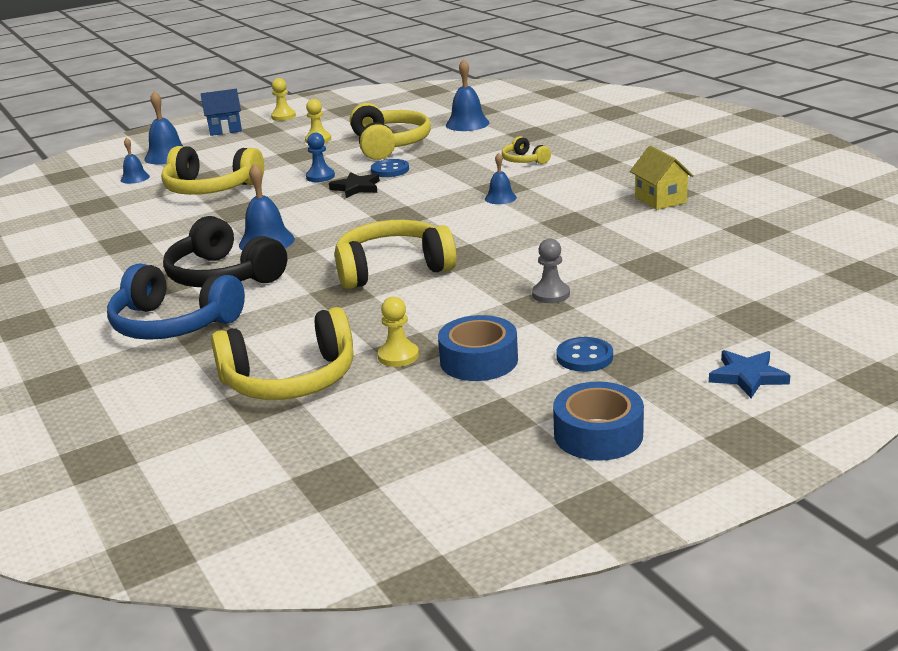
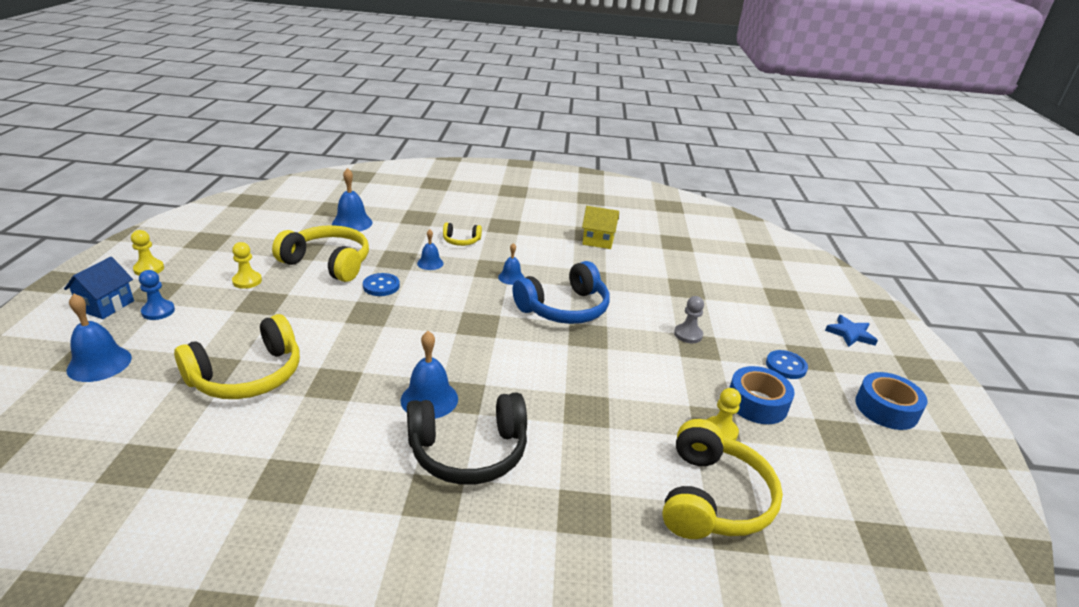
camera: 60 degrees left, 5 degrees up
blue headphones [107,264,245,340] -> blue headphones moved to [513,261,609,324]
blue bell [121,138,150,184] -> blue bell moved to [417,229,444,270]
blue pawn [306,133,335,182] -> blue pawn moved to [139,270,175,320]
black star [329,172,380,198] -> none
yellow headphones [335,220,456,289] -> none

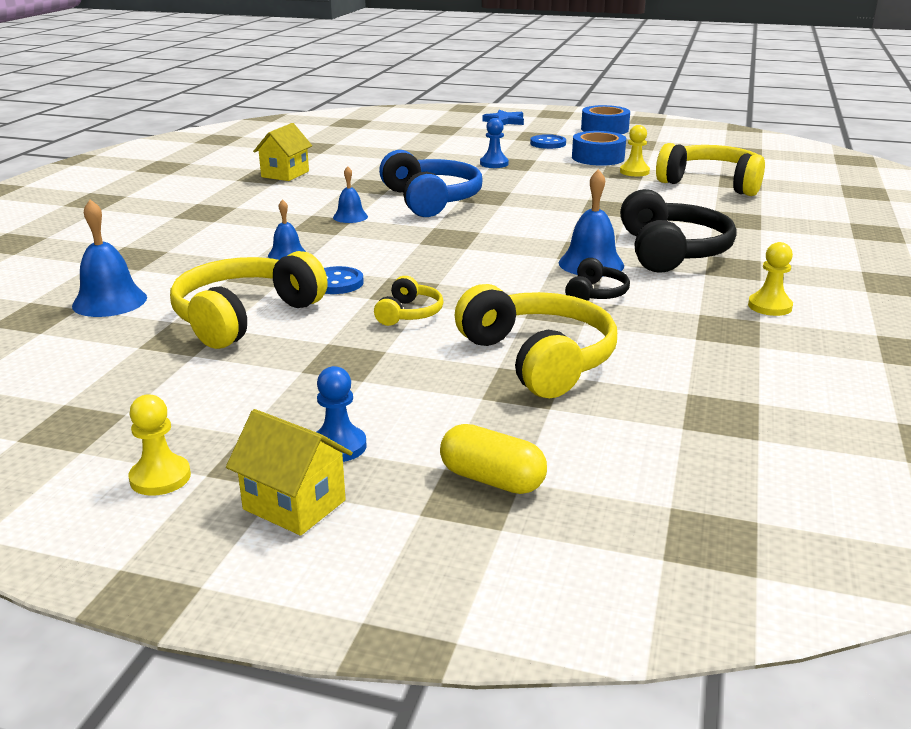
camera: 75 degrees left, 5 degrees down
blue house [64,257,134,319] -> yellow house [226,409,353,536]
blue bell [67,294,132,382] -> yellow capsule [440,424,547,494]
yellow pawn [232,242,262,289] -> yellow pawn moved to [748,242,793,316]
yellow headphones [443,223,482,246] -> yellow headphones moved to [374,276,444,326]
grey pawn [674,296,704,343] -> blue pawn [480,118,509,168]
none -> black headphones [565,258,630,301]

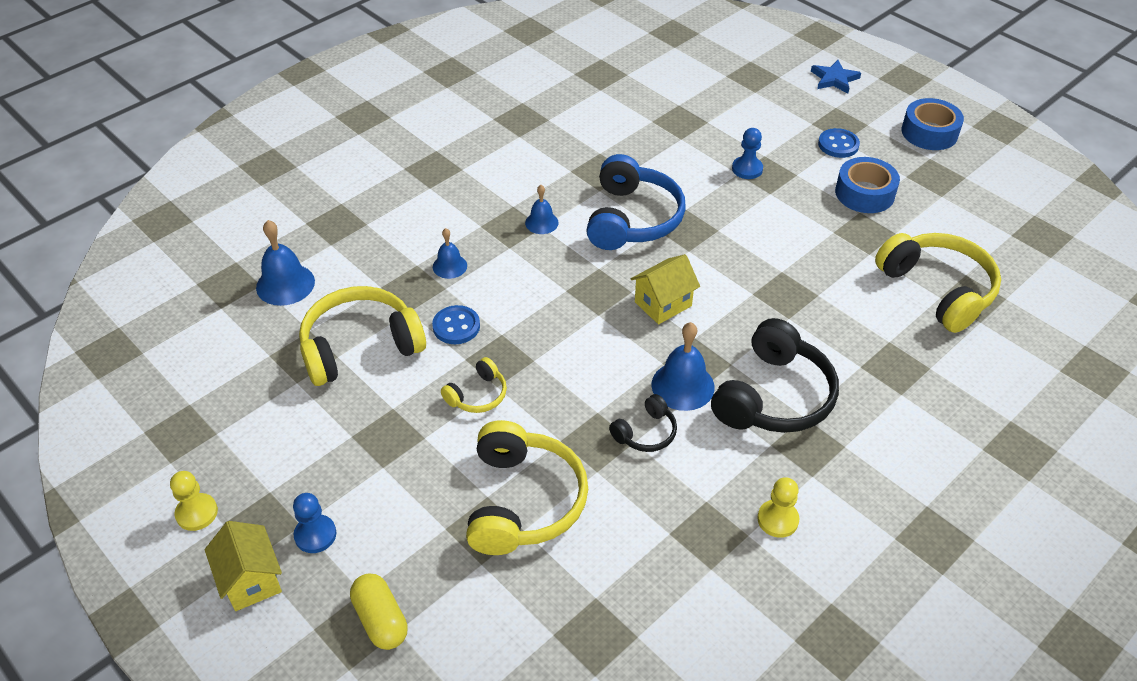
camera: 30 degrees right, 20 degrees up
yellow house [253,123,312,181] -> yellow house moved to [630,254,700,324]
yellow pawn [620,125,650,176] -> none

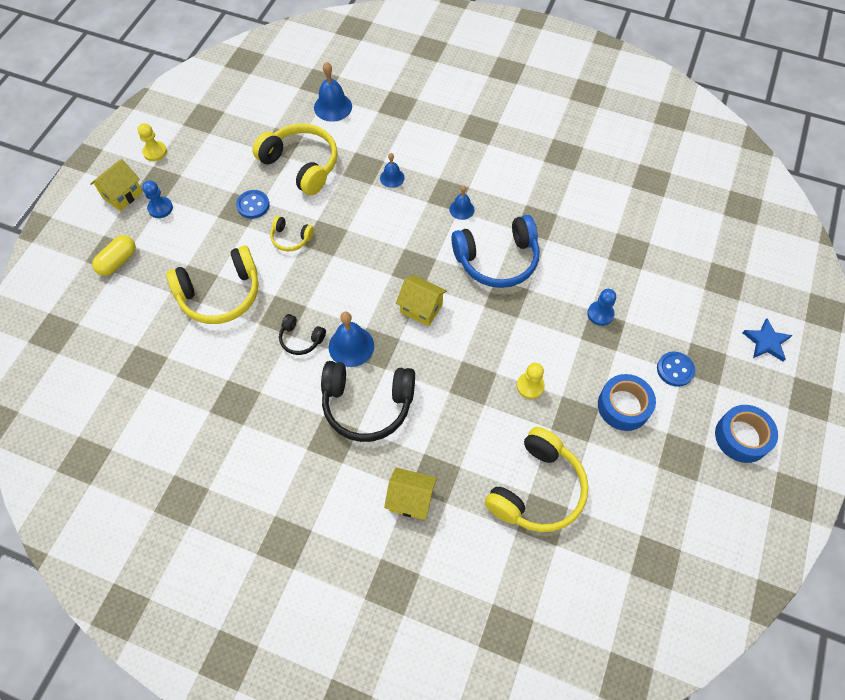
camera: 65 degrees right, 15 degrees up
blue button [432,305,480,344] -> blue button moved to [236,190,270,219]
yellow pawn [757,477,799,538] -> yellow pawn moved to [517,363,545,399]
none -> yellow house [384,468,437,520]

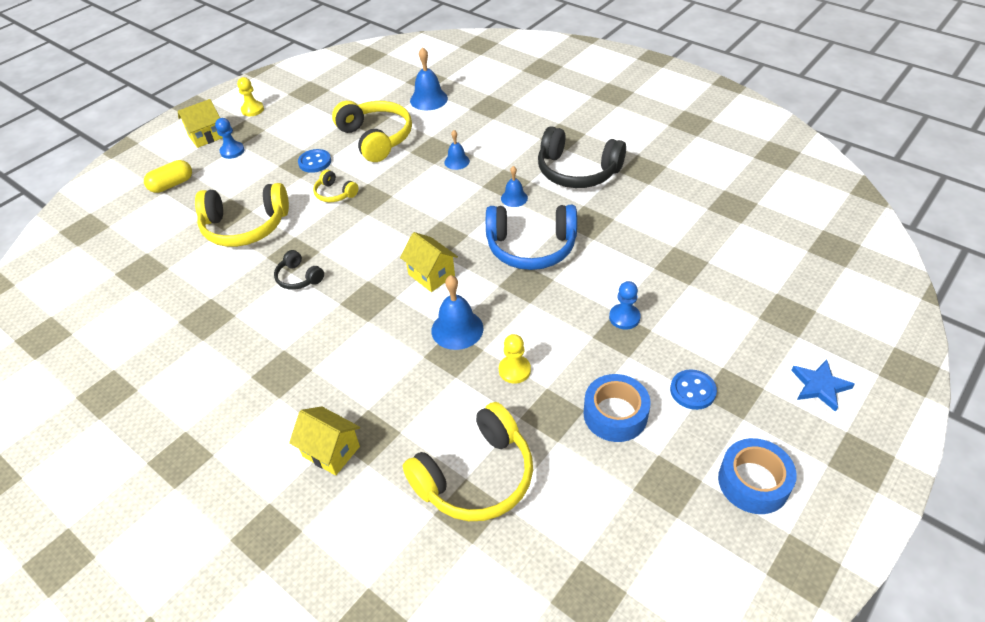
camera: 20 degrees right, 15 degrees down
black headphones [321,361,415,442] -> black headphones moved to [538,126,626,188]
blue bell [329,312,374,367] -> blue bell moved to [432,275,484,350]

